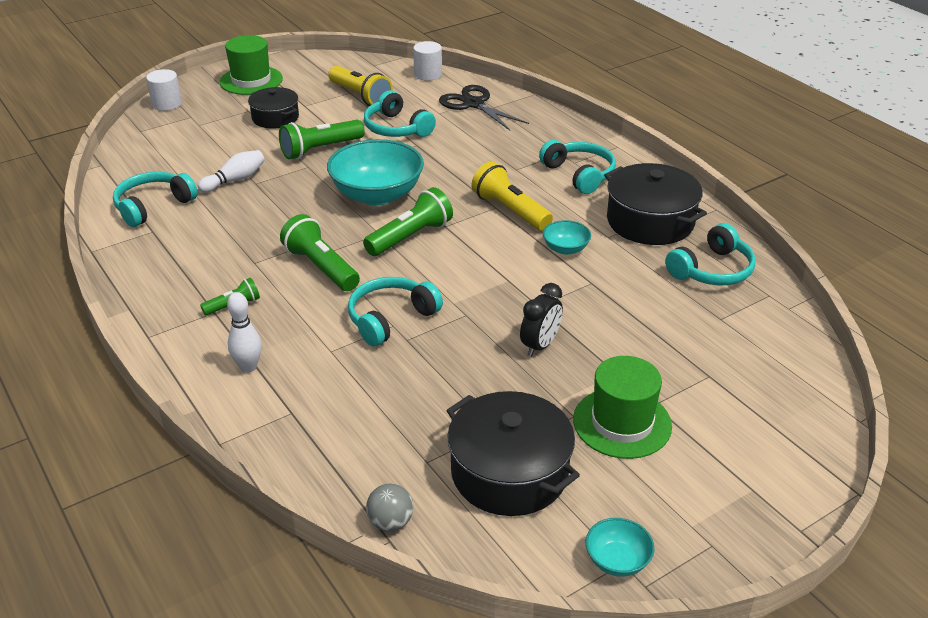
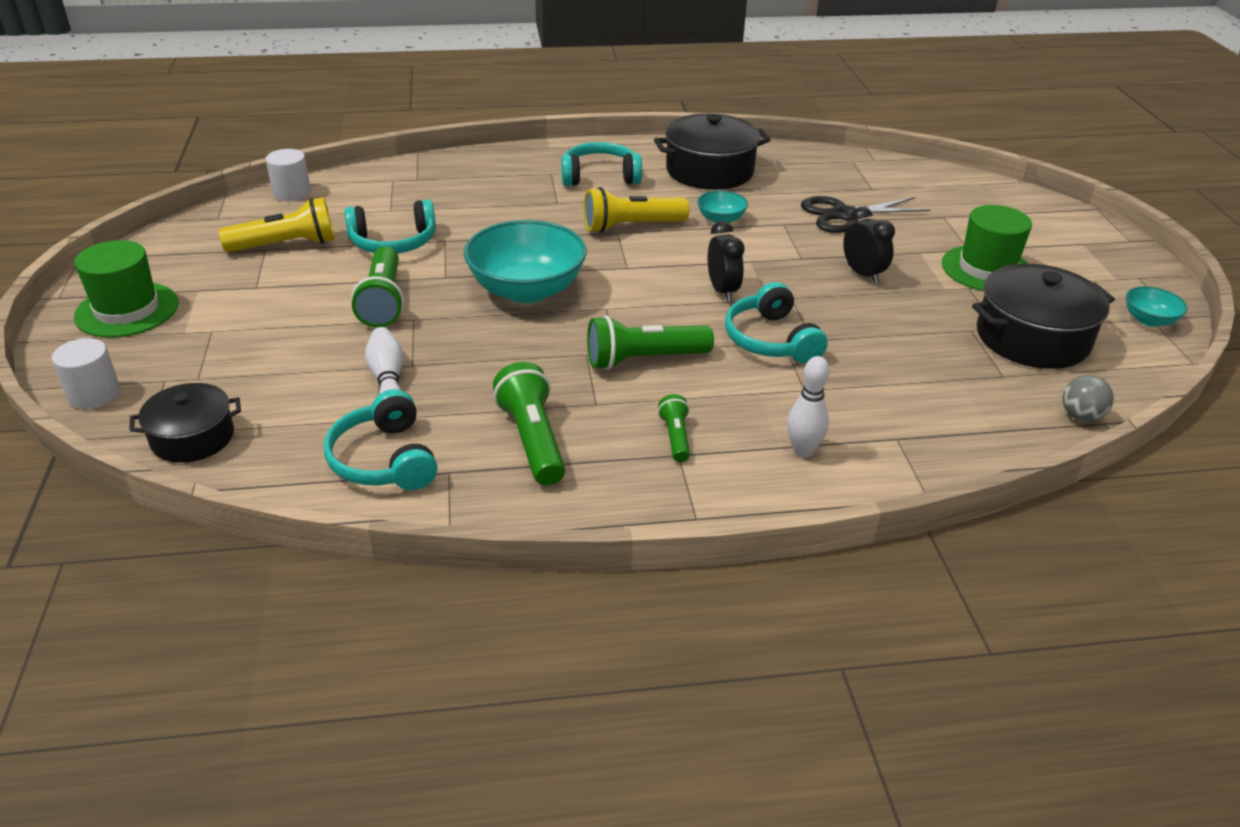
camera: 65 degrees left, 0 degrees up
black pot [248,87,299,129] -> black pot moved to [129,383,241,463]
green flashlight [363,187,453,256] -> green flashlight moved to [493,362,565,486]
black scissors [439,85,529,130] -> black scissors moved to [801,196,930,233]
turquoise headphones [665,223,755,286] -> none
none -> black clock [708,221,745,302]

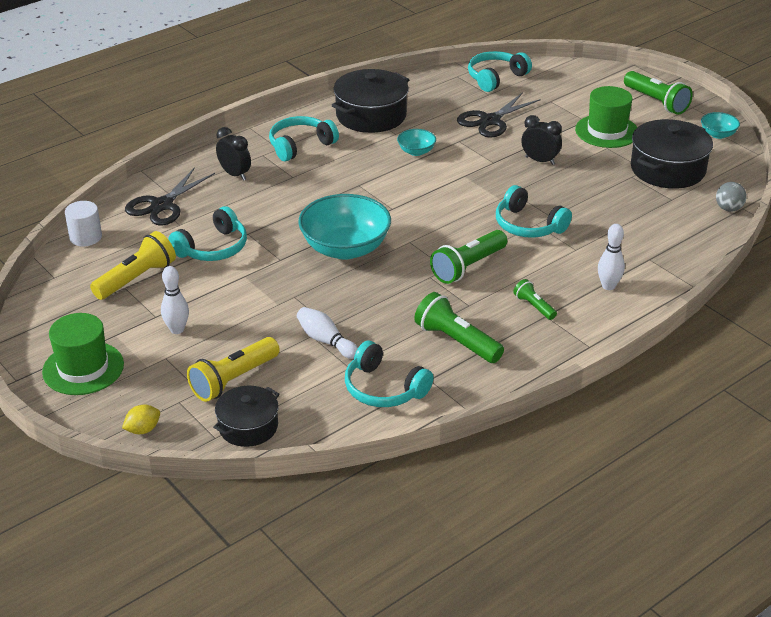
camera: 30 degrees left, 0 degrees up
white cylinder [52,338,120,409] -> yellow lemon [122,405,160,434]
green flashlight [351,246,404,328] -> green flashlight moved to [624,71,693,115]
yellow flashlight [584,187,689,233] -> yellow flashlight moved to [187,337,280,402]
black clock [708,221,745,302] -> black clock moved to [216,127,251,181]
none -> black scissors [125,167,215,225]
none -> white bowling pin [161,266,189,334]
none -> turquoise headphones [468,51,532,92]

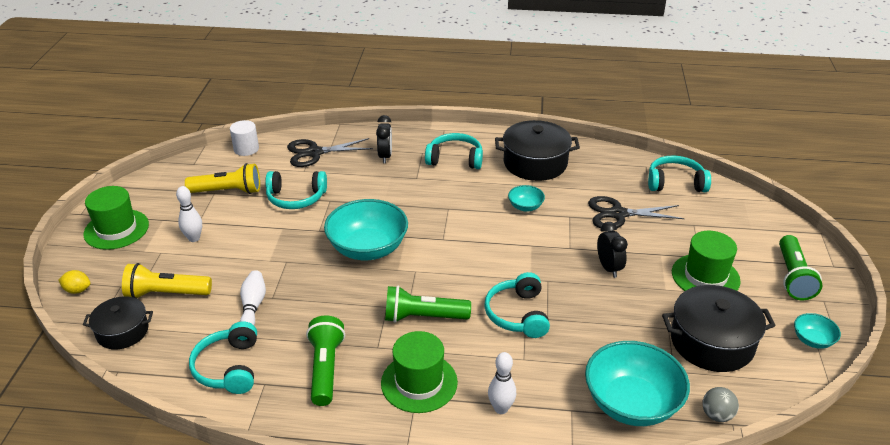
camera: 45 degrees right, 0 degrees up
green flashlight [513,279,557,320] -> green hat [381,331,458,413]
none -> turquoise bowl [585,341,690,426]

